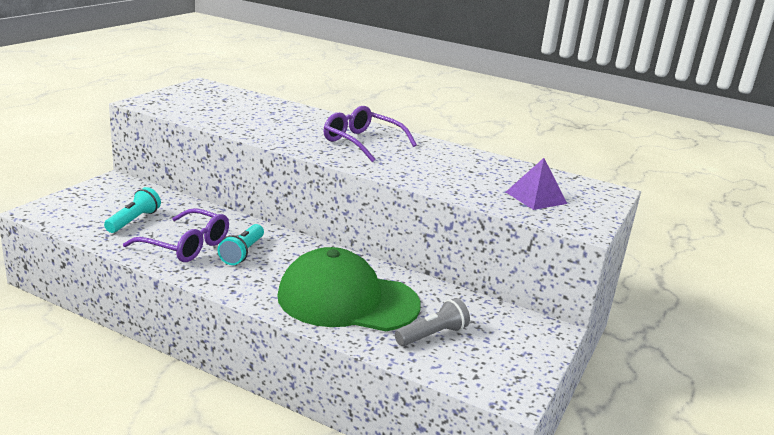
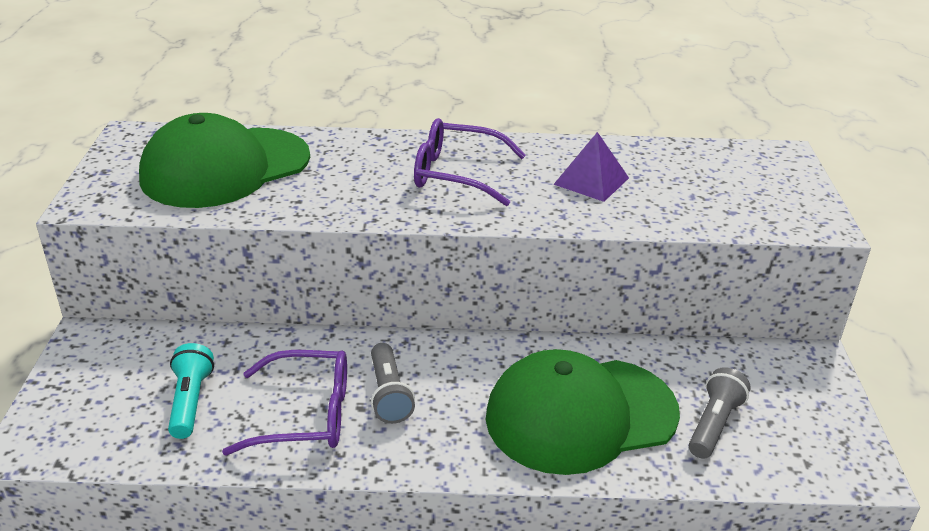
camera: 25 degrees left, 10 degrees up
turquoise flashlight [217,224,264,265] -> grey flashlight [371,343,415,424]
purple pyramid [506,158,567,210] -> purple pyramid moved to [553,132,629,202]
none -> green cap [139,113,310,208]

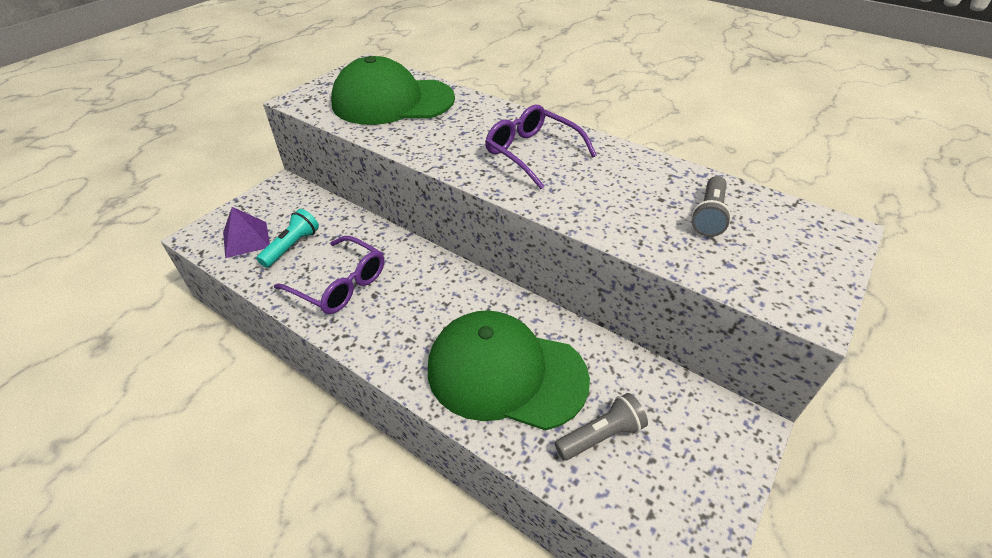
camera: 35 degrees right, 10 degrees up
grey flashlight [371,343,415,424] -> grey flashlight moved to [691,176,731,237]
purple pyramid [553,132,629,202] -> purple pyramid moved to [223,207,270,258]

